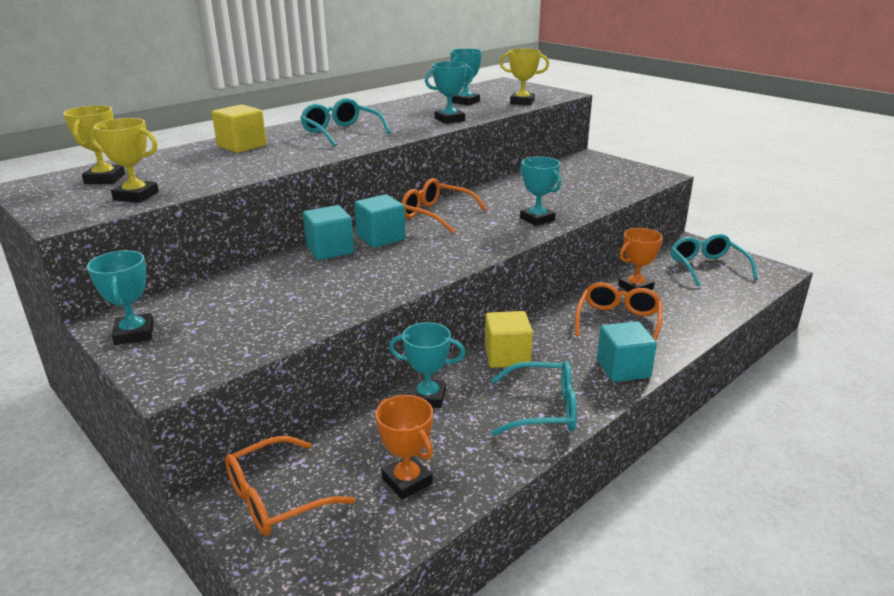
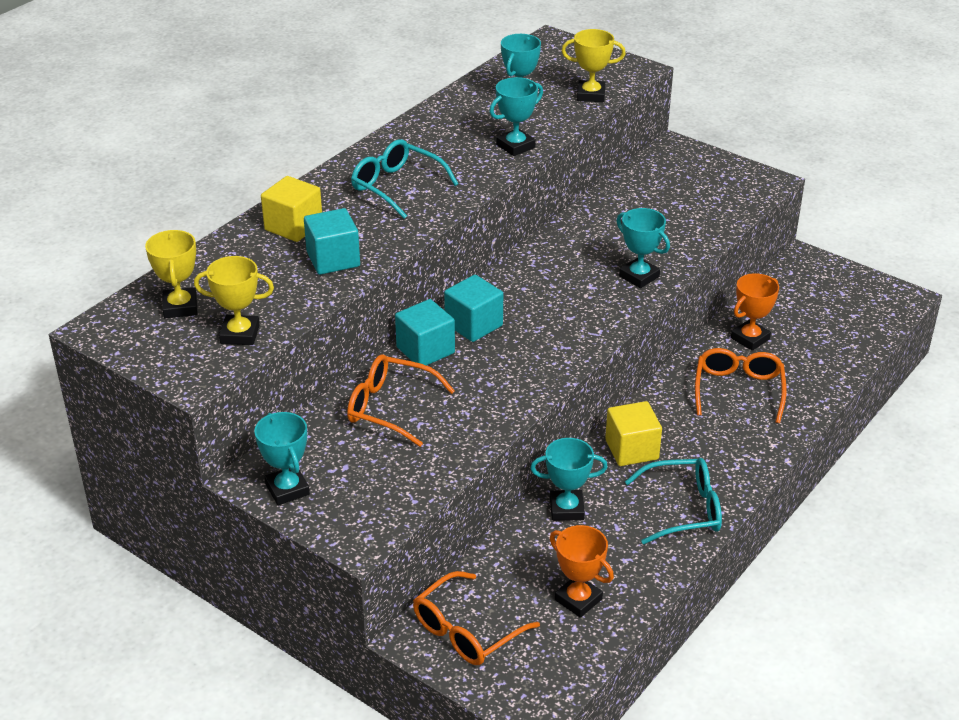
camera: 10 degrees left, 10 degrees up
orange glasses [402,178,487,234] -> orange glasses moved to [347,354,455,447]
turquoise cube [597,321,657,382] -> turquoise cube moved to [304,208,360,275]
turquoise glasses [671,234,758,286] -> none

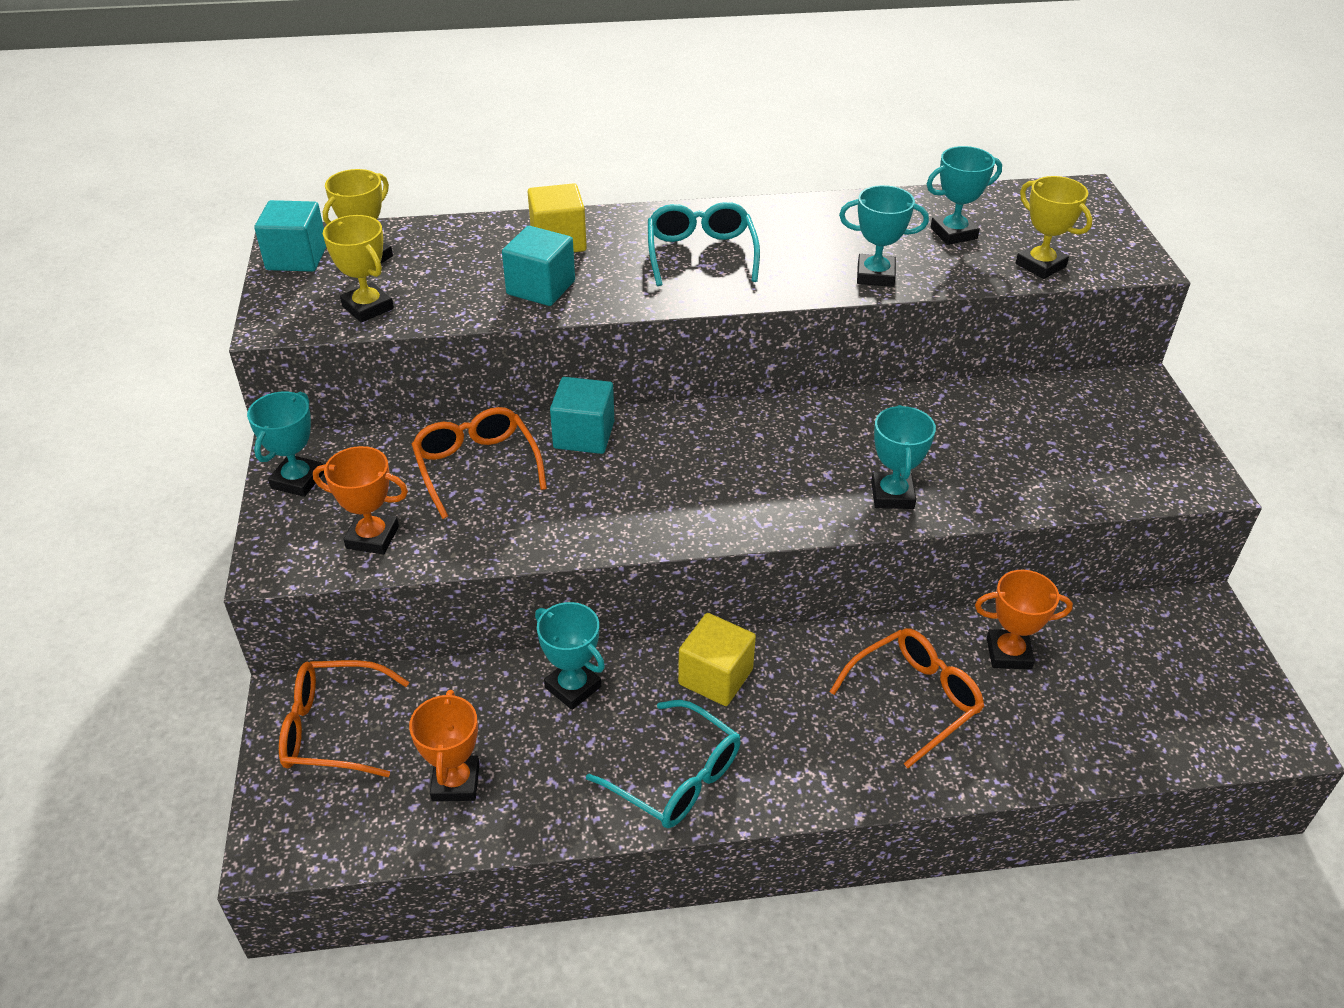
camera: 45 degrees right, 5 degrees up
turquoise cube [444,275,503,342] -> turquoise cube moved to [254,200,326,272]
none -> orange trophy [313,446,408,555]

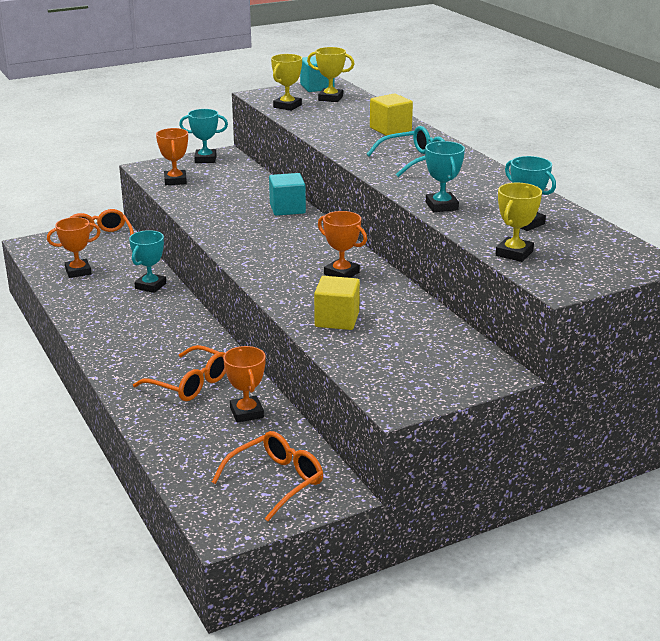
camera: 70 degrees right, 15 degrees down
orange glasses [412,407,547,519] -> orange glasses moved to [212,431,323,521]
turquoise cube [502,226,575,306] -> none
turquoise glasses [586,700,741,828] -> none
yellow cube [678,613,756,706] -> yellow cube moved to [314,276,360,330]
turquoise trophy [871,405,936,509] -> none
none -> orange trophy [318,211,367,278]

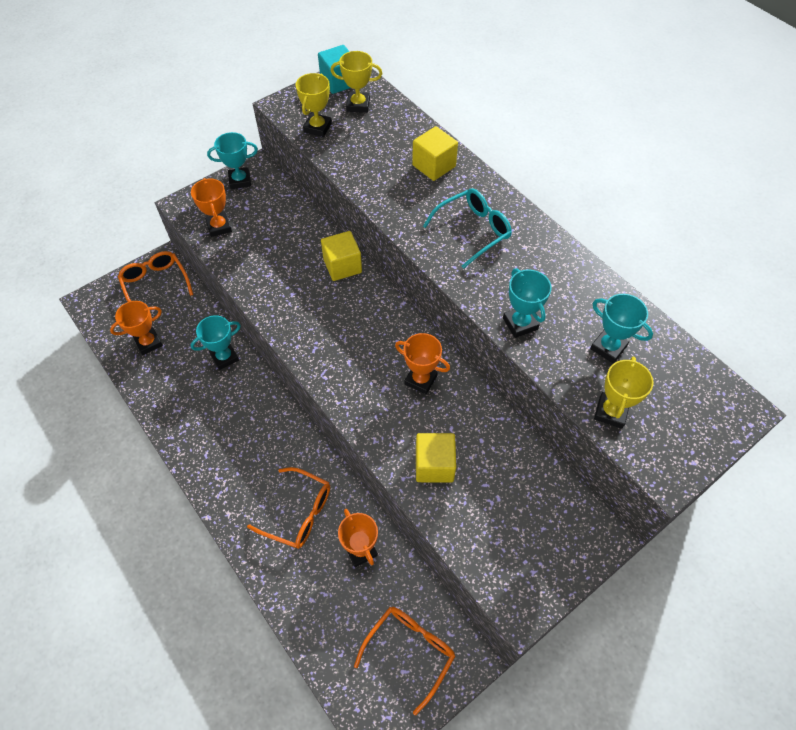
camera: 10 degrees left, 30 degrees up
turquoise trophy [129,230,166,293] -> turquoise trophy turned 45 degrees clockwise [191,315,241,370]
turquoise cube [269,173,306,216] -> yellow cube [321,231,362,281]

